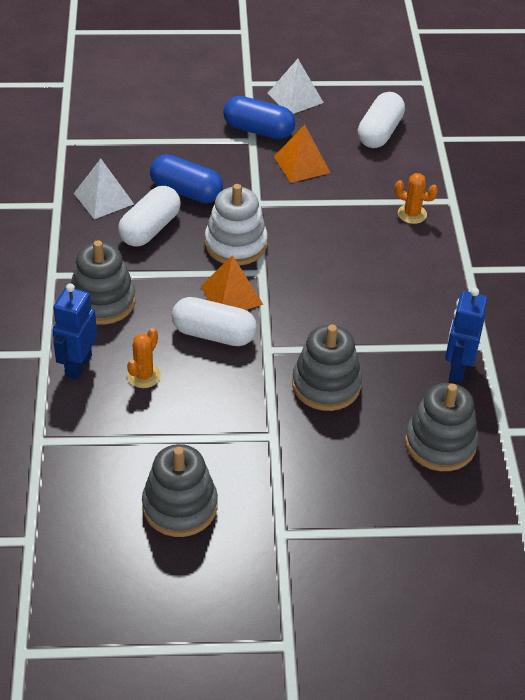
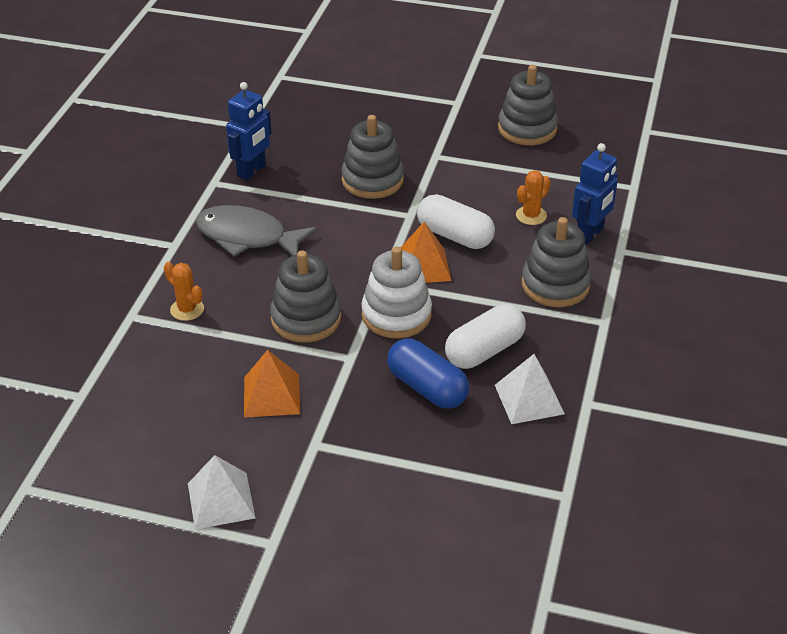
camera: 160 degrees left, 5 degrees down
blue capsule [223,96,295,139] -> none
white capsule [358,92,405,148] -> none
grey stacking toy [405,383,479,471] -> grey stacking toy moved to [270,250,341,342]
none -> grey fish [196,205,317,256]

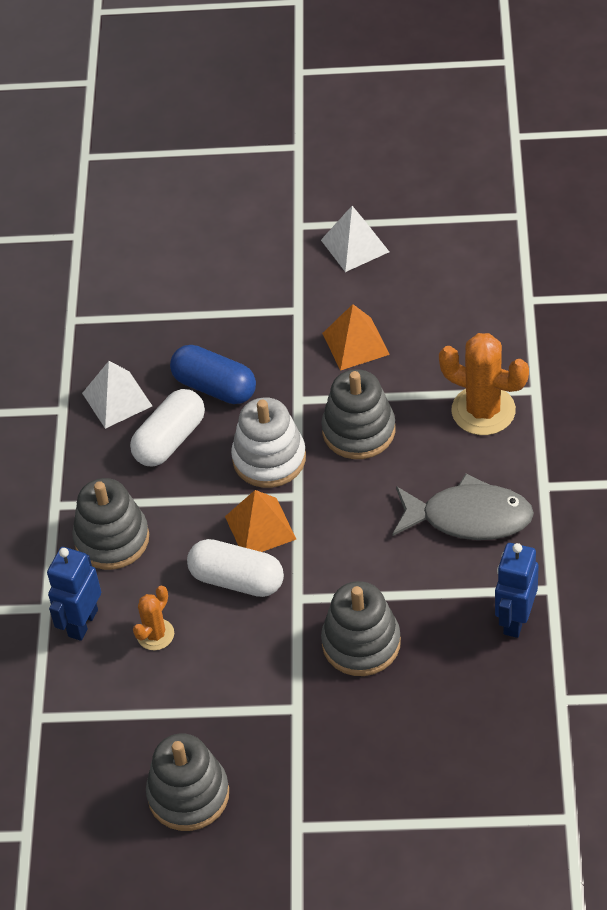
camera: 170 degrees right, 10 degrees up
orange cactus [164,262,204,321] -> orange cactus [439,333,529,435], size x1.80

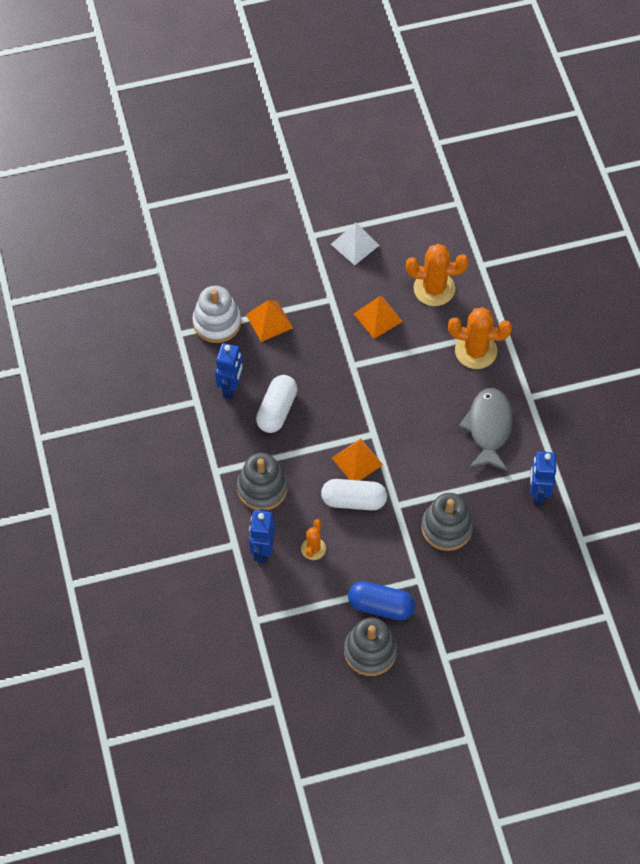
camera: 20 degrees left, 10 degrees up
white pyramid [82,361,152,429] -> blue robot [215,343,243,399]
blue capsule [170,345,256,404] -> blue capsule moved to [348,581,415,620]
white stacking toy [231,397,306,488] -> white stacking toy moved to [192,286,241,343]
grey stacking toy [321,369,395,459] -> none
grey fish [392,474,534,540] -> grey fish turned 75 degrees counterclockwise [459,388,513,471]
none -> orange pyramid [246,300,293,342]
none -> orange cactus [406,244,469,306]

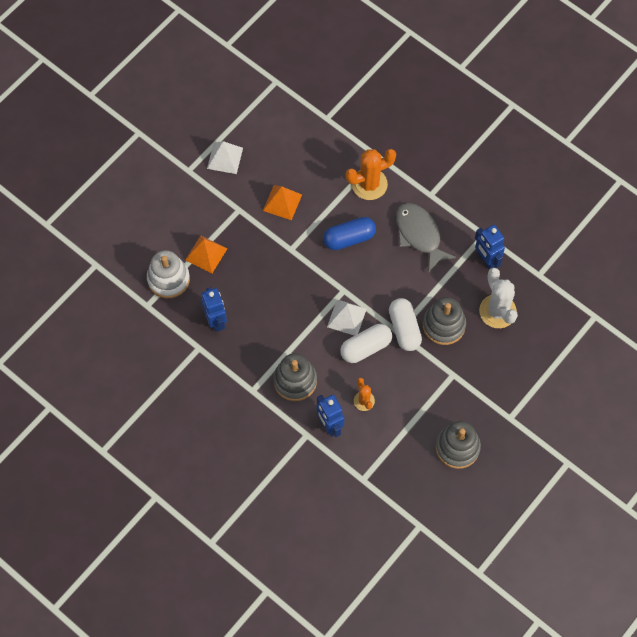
camera: 35 degrees left, 5 degrees up
white capsule [256,375,298,433] -> white capsule moved to [389,298,422,351]
orange pyramid [332,439,383,481] -> white pyramid [327,300,367,336]
blue capsule [348,581,415,620] -> blue capsule moved to [323,217,376,250]
orange cactus [406,244,469,306] -> none
none -> white cactus [479,268,518,328]

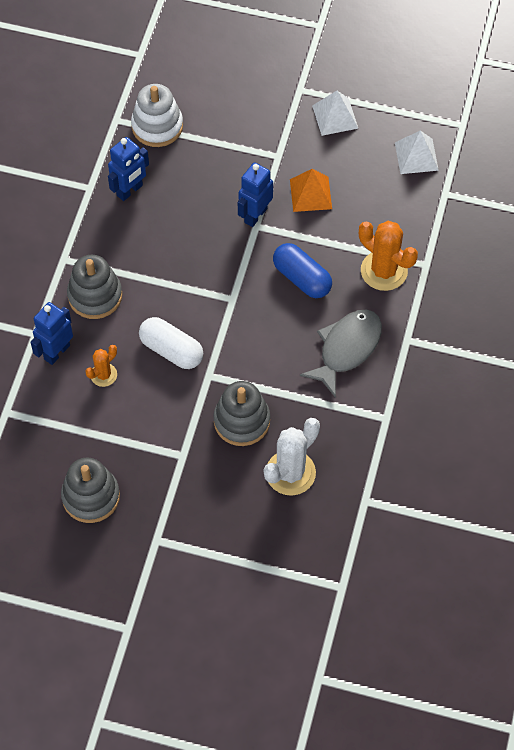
camera: 65 degrees right, 5 degrees down
orange pyramid [185,236,227,273] -> none
white pyramid [327,300,367,336] -> white pyramid moved to [395,130,439,174]
white capsule [389,298,422,351] -> none
blue robot [475,225,505,270] -> blue robot moved to [238,162,273,227]

